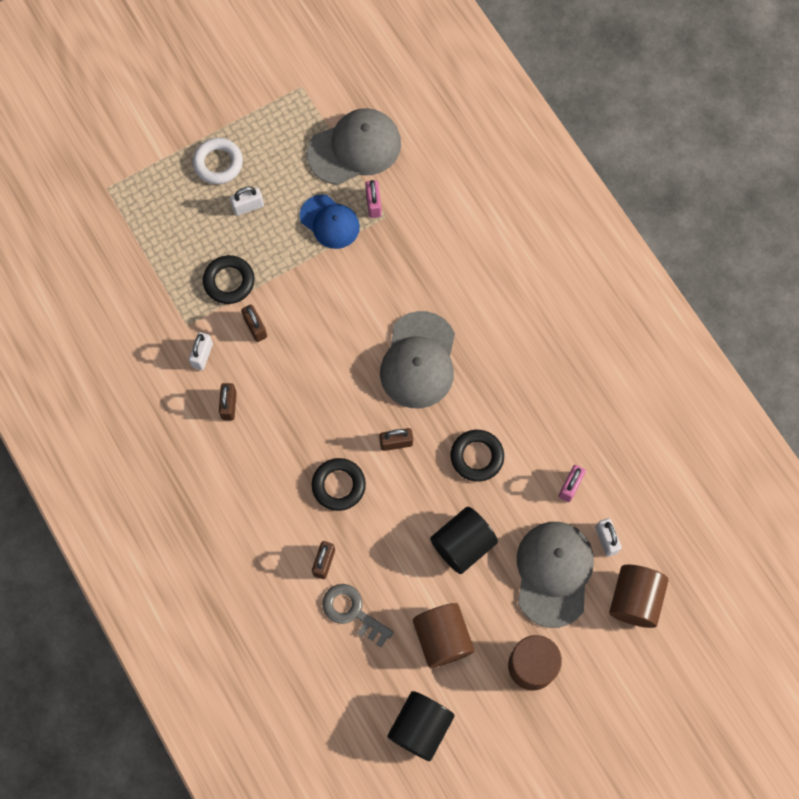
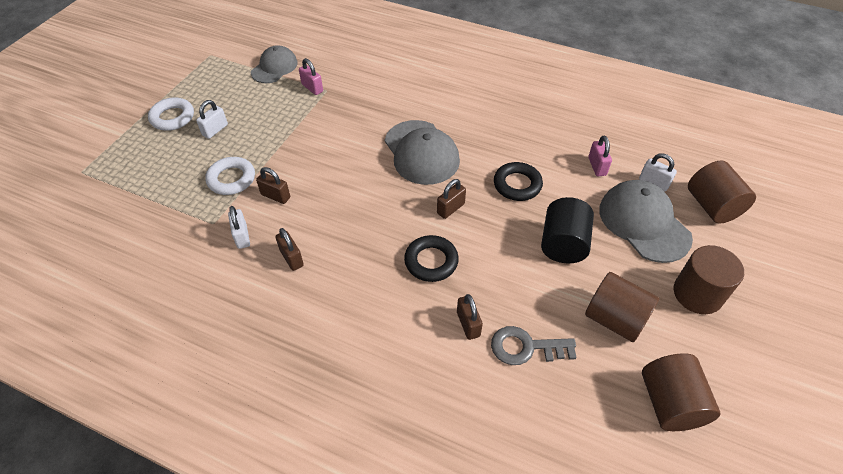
camera: 35 degrees left, 20 degrees down
black ring [203,255,255,304] -> white ring [205,157,255,195]
blue cap [300,194,360,249] -> none
grey cap [307,108,401,185] -> grey cap [251,45,297,83], size x0.65
black cylinder [387,691,455,761] -> brown cylinder [642,353,720,431]

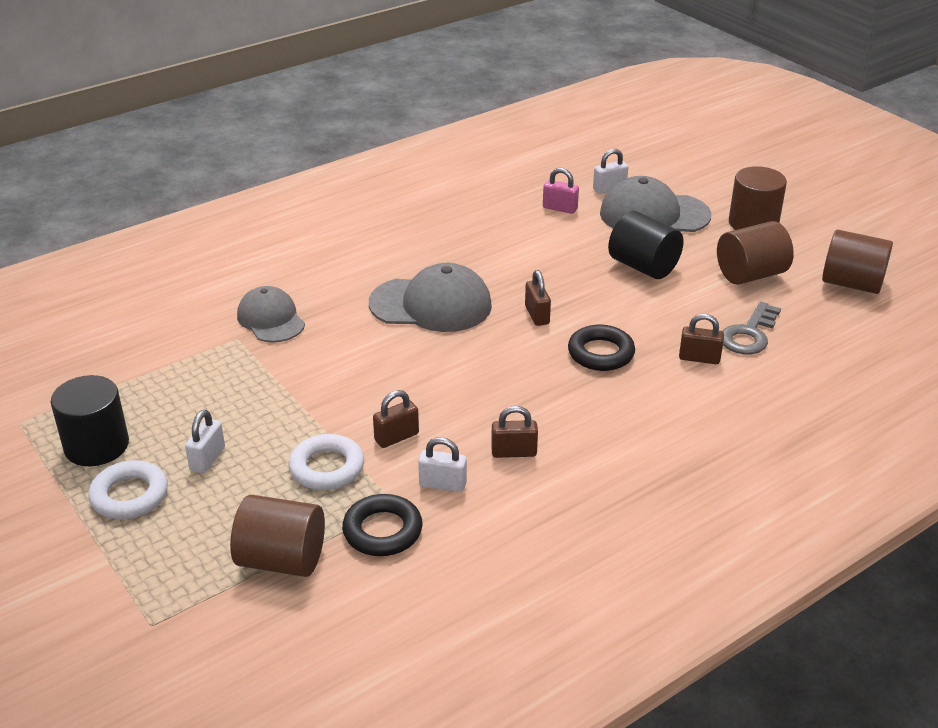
camera: 60 degrees left, 15 degrees down
white padlock [196,100,228,139] -> white padlock turned 45 degrees clockwise [185,410,225,474]
grey cap [251,45,297,83] -> grey cap moved to [237,286,305,343]
pink padlock [299,58,323,95] -> none
black ring [494,162,543,201] -> black ring moved to [342,494,423,556]
brown cylinder [688,160,756,224] -> brown cylinder moved to [230,495,325,577]
none -> black cylinder [50,375,129,466]

